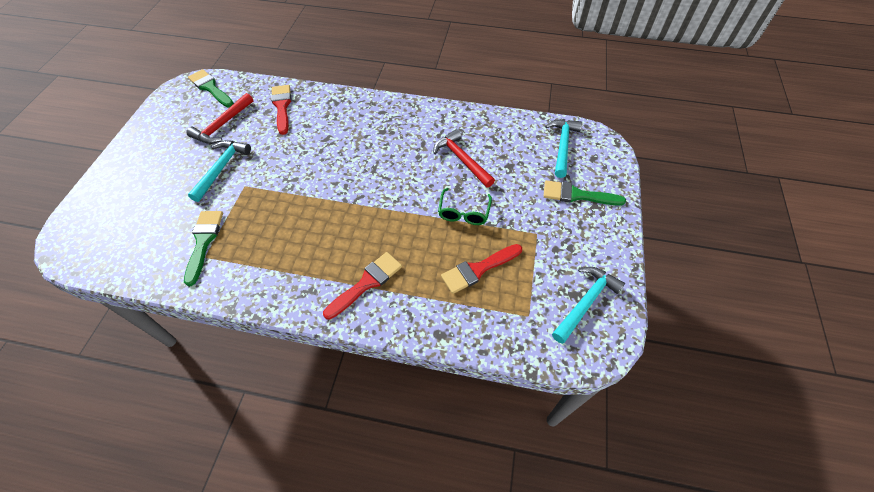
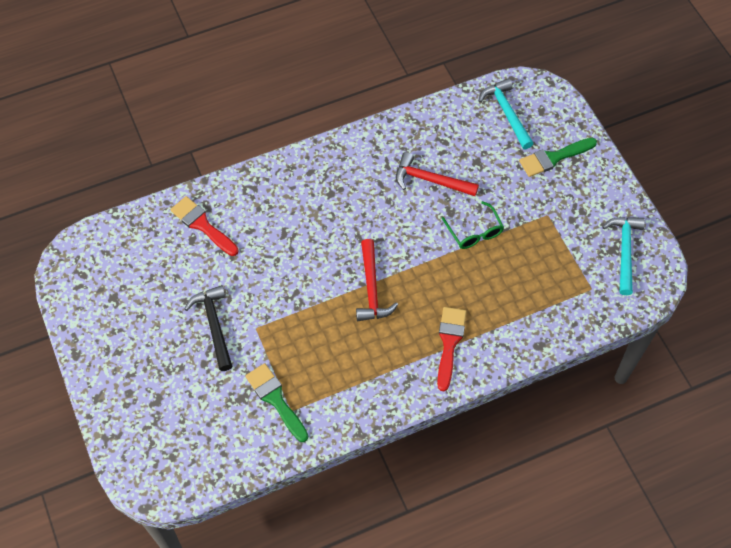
camera: 35 degrees left, 5 degrees up
red hammer [186,93,253,144] -> red hammer moved to [356,239,398,321]
green brush [188,69,234,108] -> none
turquoise hammer [188,140,251,202] -> black hammer [185,285,232,371]
red brush [441,244,522,294] -> none

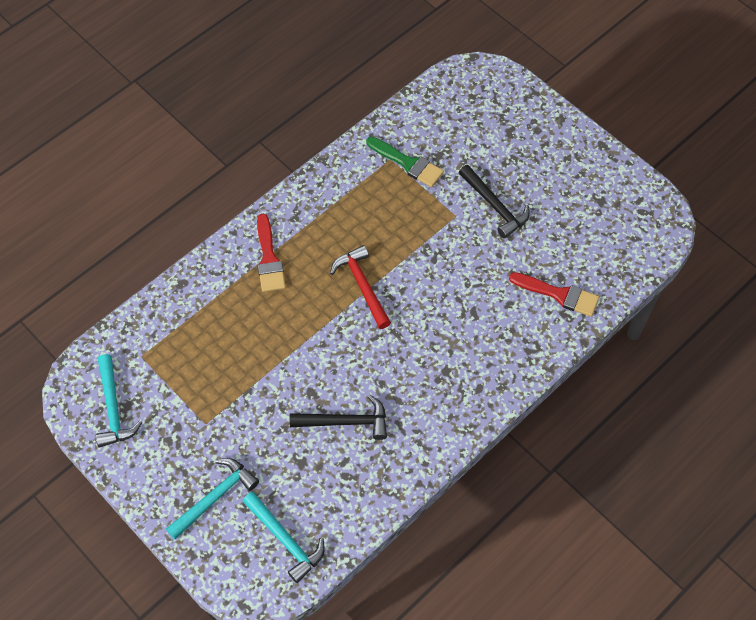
camera: 160 degrees right, 0 degrees up
red hammer [396,152,479,196] -> black hammer [290,395,387,440]
green glasses [442,201,504,249] -> none
green brush [519,138,597,177] -> turquoise hammer [166,458,259,539]

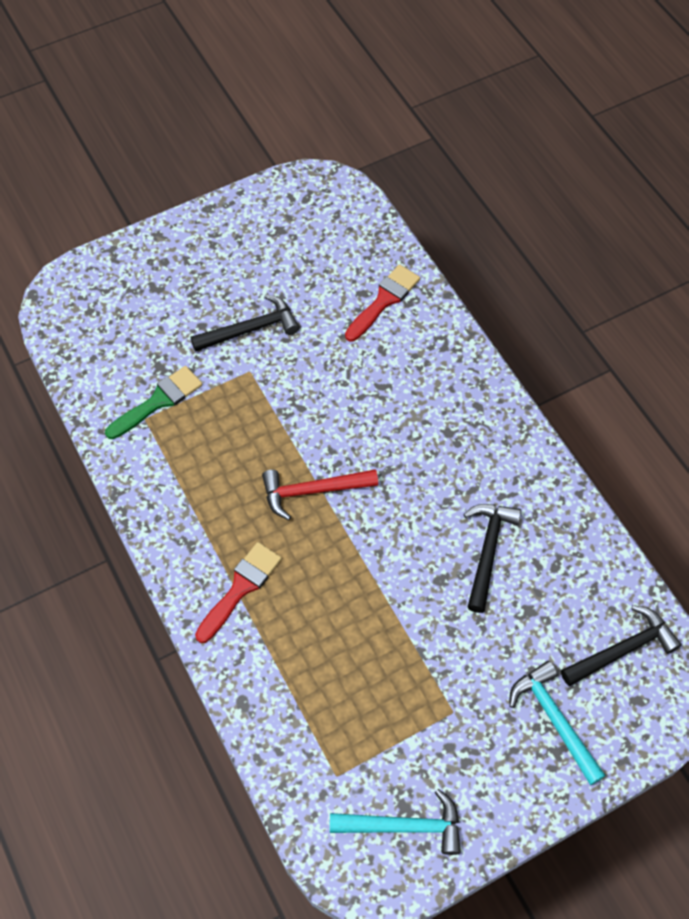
camera: 75 degrees left, 0 degrees up
turquoise hammer [242,492,325,583] -> black hammer [561,605,682,686]
red brush [257,214,286,292] -> red brush turned 60 degrees counterclockwise [195,542,281,643]

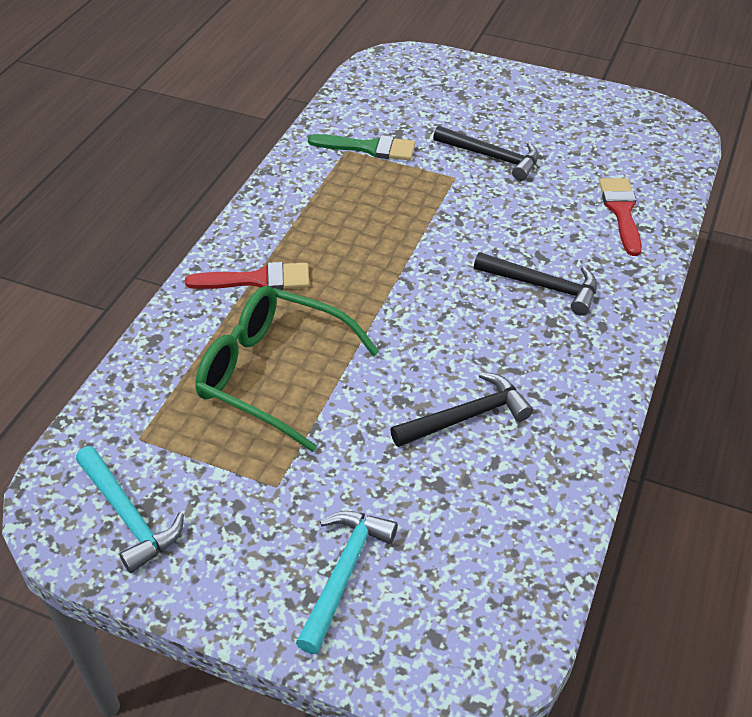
camera: 50 degrees right, 15 degrees down
red hammer [262,469,378,520] -> none
red brush [345,264,420,342] -> red brush turned 90 degrees counterclockwise [599,178,642,256]
black hammer [561,605,682,686] -> black hammer moved to [474,252,597,315]
none -> green glasses [195,286,379,452]

